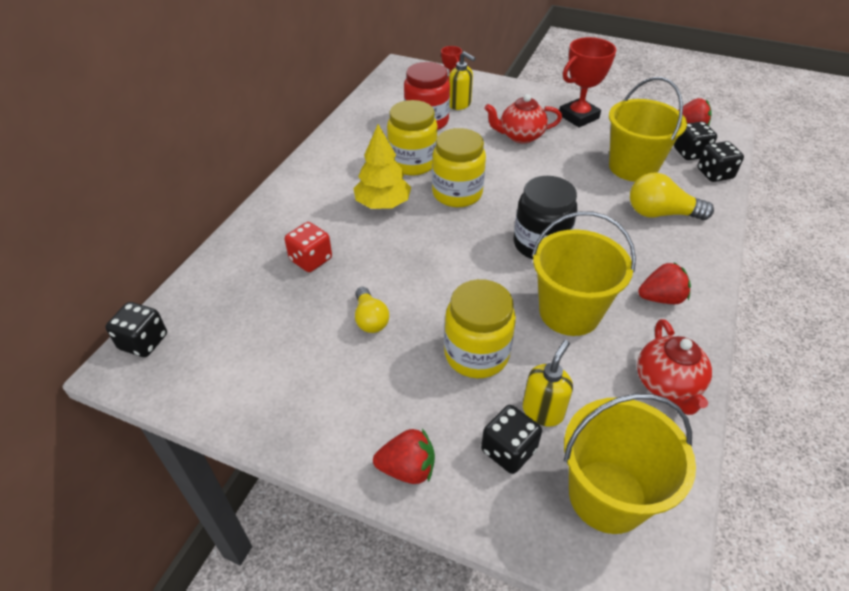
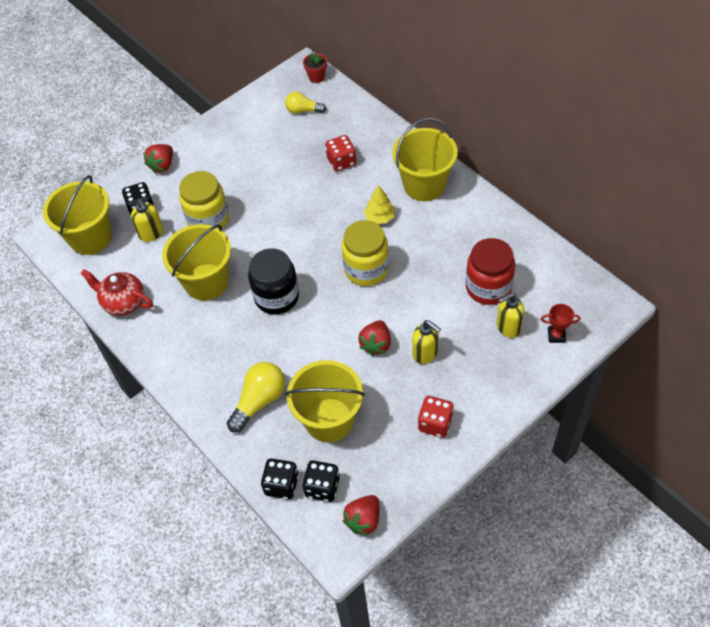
camera: 120 degrees right, 10 degrees up
black dice [105,302,167,357] -> red flower pot [303,52,327,83]
yellow tree [353,124,411,209] -> yellow tree [364,185,395,224], size x0.65
yellow light bulb [355,287,389,333] -> yellow light bulb moved to [285,92,326,114]
yellow jar [387,100,438,176] -> none
red teapot [485,94,562,143] -> yellow soap dispenser [412,320,441,364]
red trophy [559,37,616,127] -> red dice [418,396,454,438]
red strawberry [638,262,691,304] -> red strawberry moved to [358,320,391,356]
none -> yellow bucket [392,118,458,201]

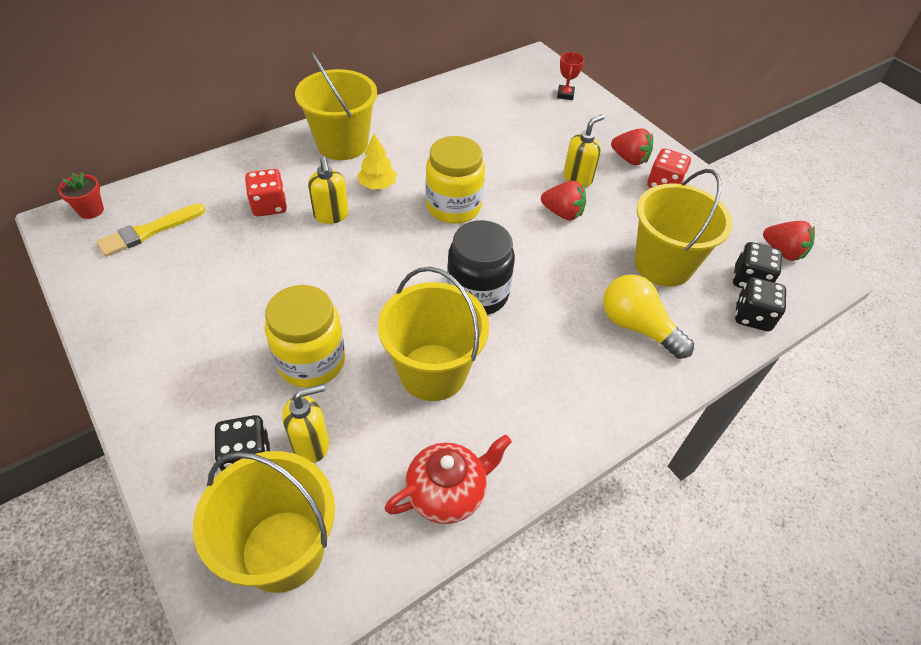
camera: 90 degrees left, 5 degrees down
red teapot [80,269,153,316] -> red teapot turned 150 degrees counterclockwise [385,434,512,524]
red strawberry [143,144,173,173] -> red strawberry moved to [611,129,653,165]
yellow light bulb [285,92,326,114] -> yellow brush [96,203,205,257]
red jar [466,238,515,305] -> none
yellow soap dispenser [496,293,524,338] -> yellow soap dispenser moved to [308,157,349,224]

